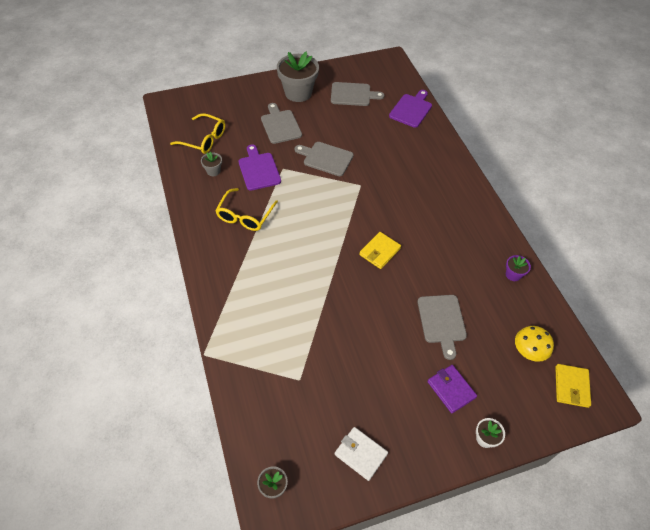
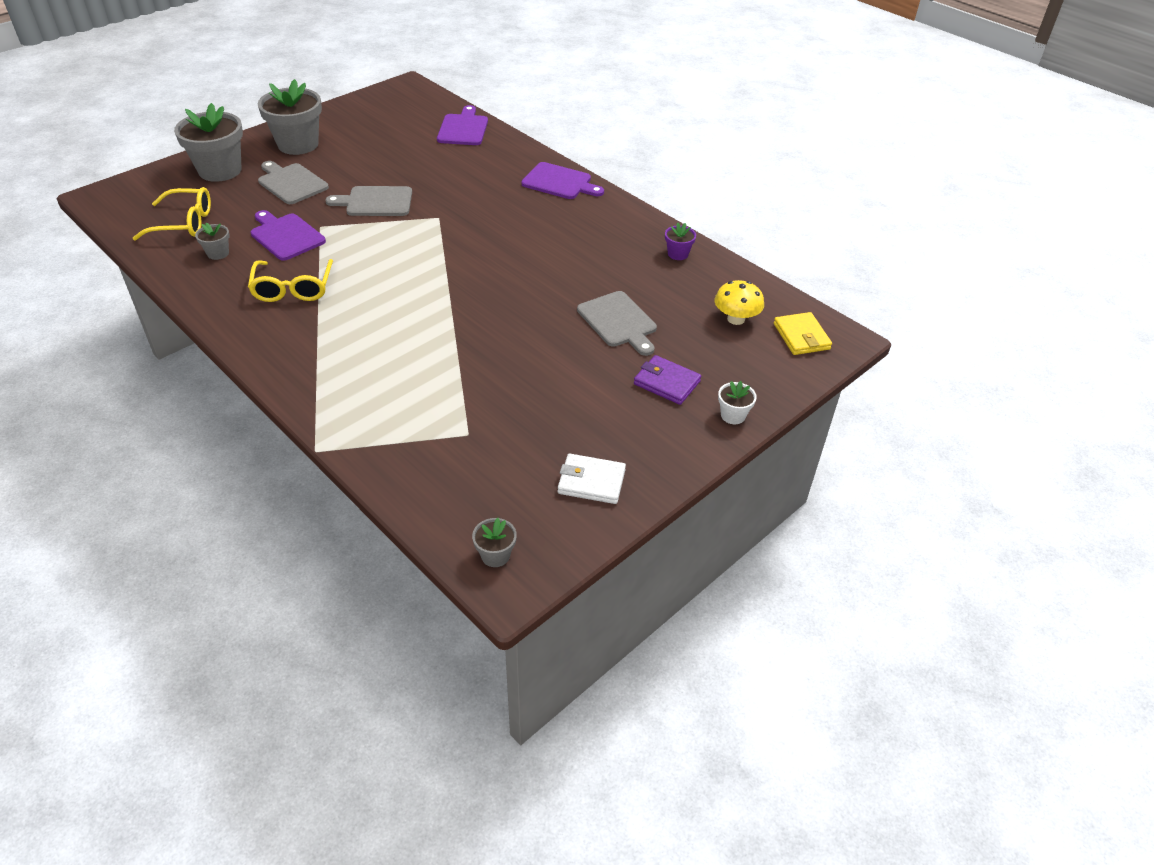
camera: 25 degrees left, 10 degrees down
grey cutting board [331,82,385,106] -> none
yellow wallet [359,232,401,269] -> none
none -> grey flower pot [174,103,243,182]
none -> purple cutting board [521,162,604,199]

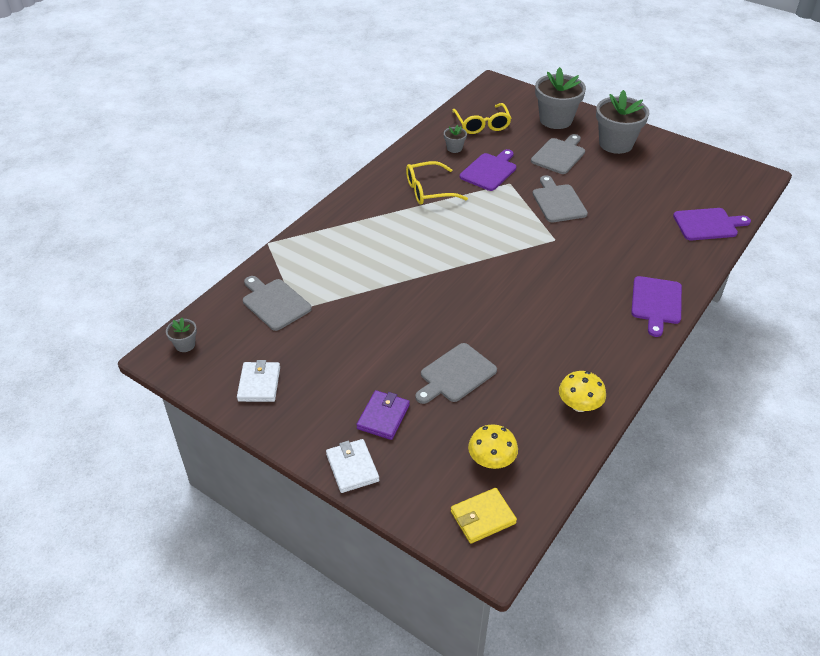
camera: 80 degrees right, 0 degrees up
purple flower pot [665,222,696,260] -> yellow mushroom [559,371,606,412]
white flower pot [718,381,757,424] -> white wallet [326,439,379,493]
none -> grey cutting board [243,276,312,331]

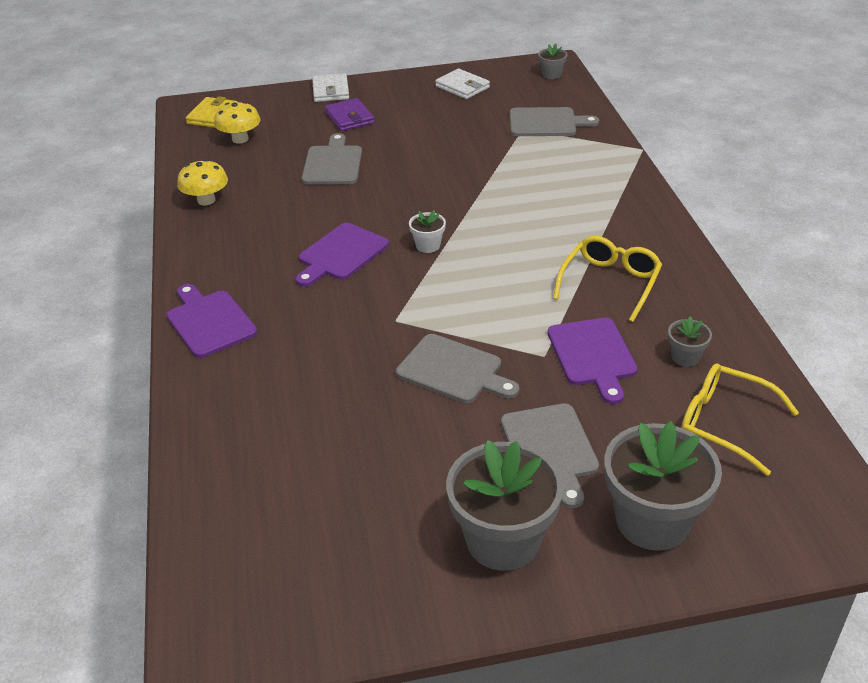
camera: 135 degrees right, 5 degrees down
white wallet [326,439,379,493] -> white wallet turned 60 degrees clockwise [312,73,349,102]
purple cutting board [673,208,751,240] -> purple cutting board moved to [296,223,389,287]
none -> white flower pot [409,210,446,253]

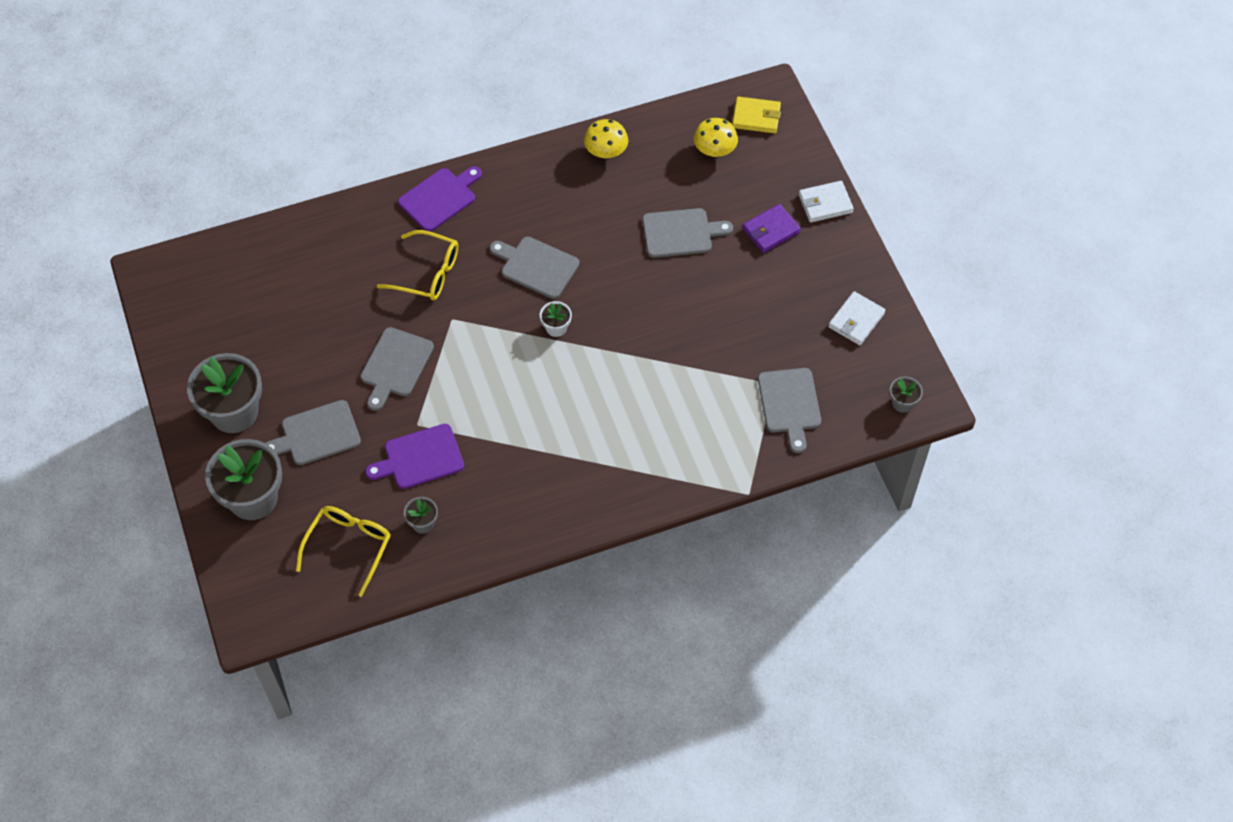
camera: 80 degrees right, 20 degrees up
purple cutting board [296,223,389,287] -> grey cutting board [490,237,579,299]
yellow glasses [553,236,662,322] -> yellow glasses moved to [377,230,459,301]

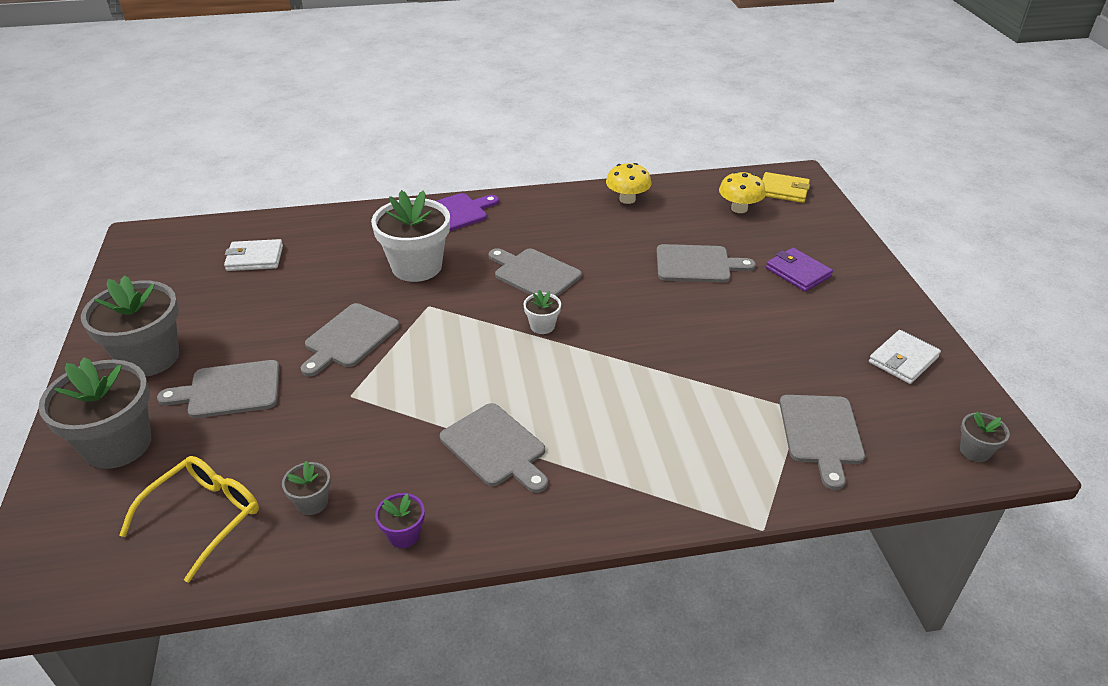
camera: 10 degrees right, 20 degrees down
purple cutting board [365,424,464,489] -> none
yellow glasses [377,230,459,301] -> white flower pot [371,190,450,282]
purple wallet [742,204,801,253] -> purple wallet turned 75 degrees clockwise [766,248,833,292]
white wallet [799,181,854,223] -> white wallet moved to [224,239,283,271]
none -> purple flower pot [375,493,425,548]
none -> grey cutting board [440,403,548,493]

